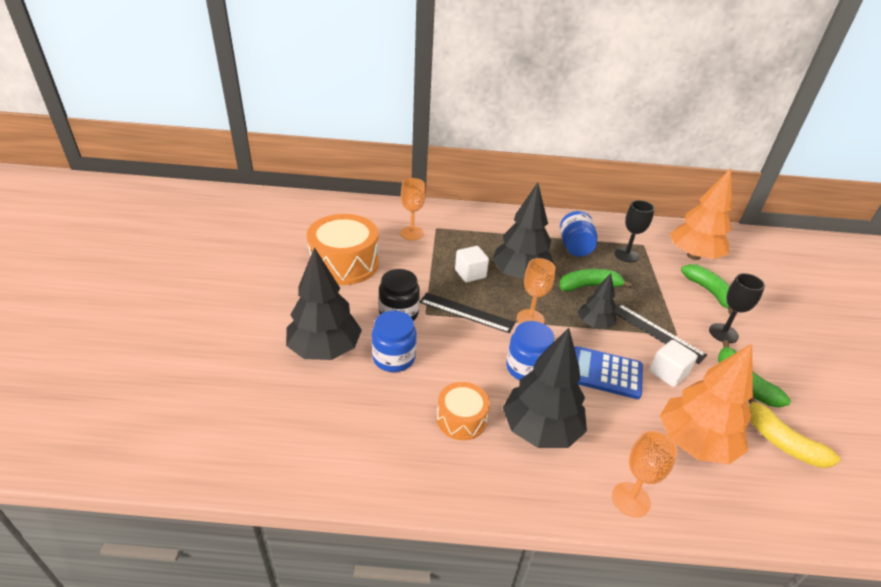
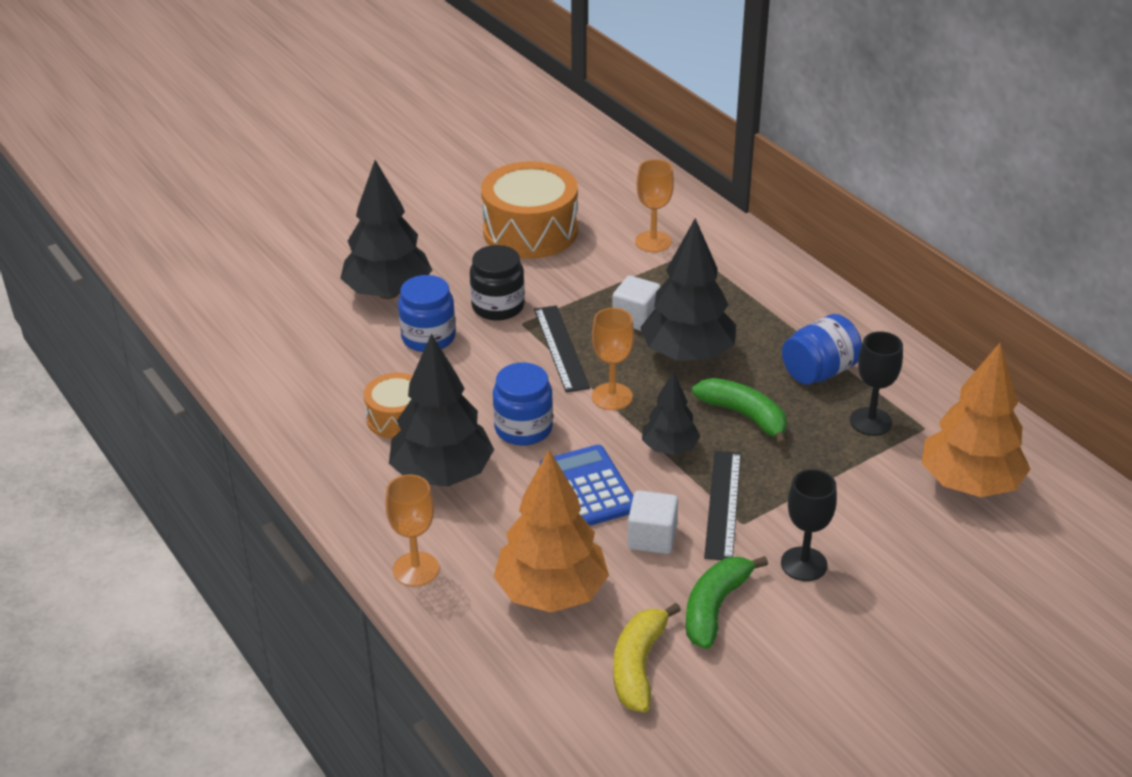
camera: 55 degrees right, 0 degrees up
green banana [681,264,733,314] -> none

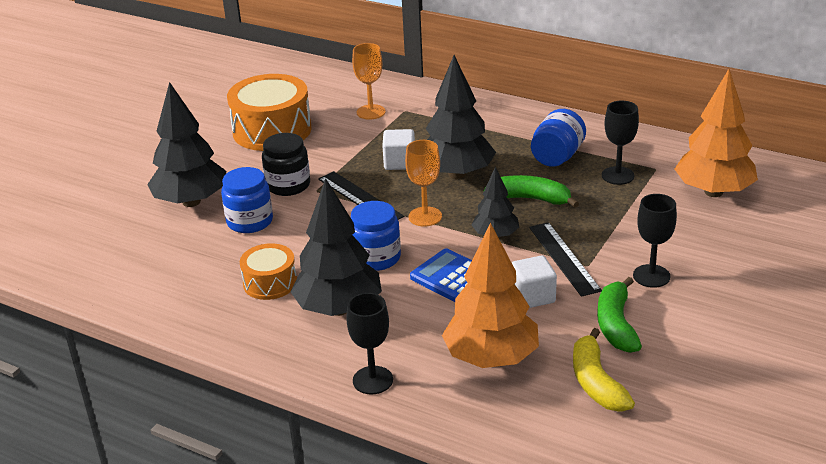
camera: 25 degrees left, 5 degrees down
orange goblet [385,474,439,587] -> black goblet [346,293,393,394]

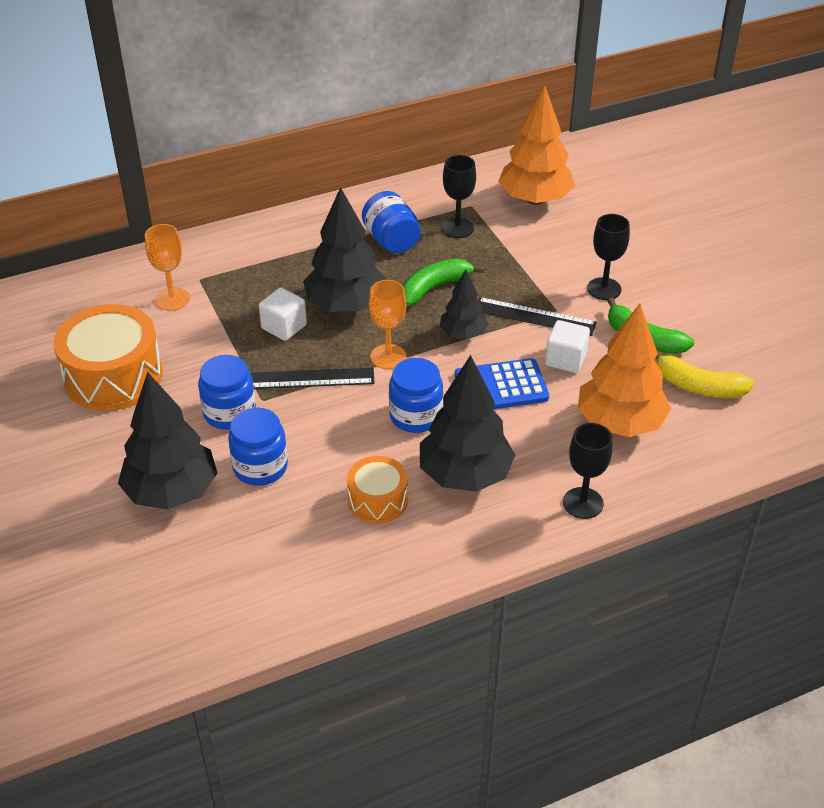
camera: 55 degrees left, 10 degrees up
black jar [262,133,310,196] -> blue jar [198,355,256,430]

